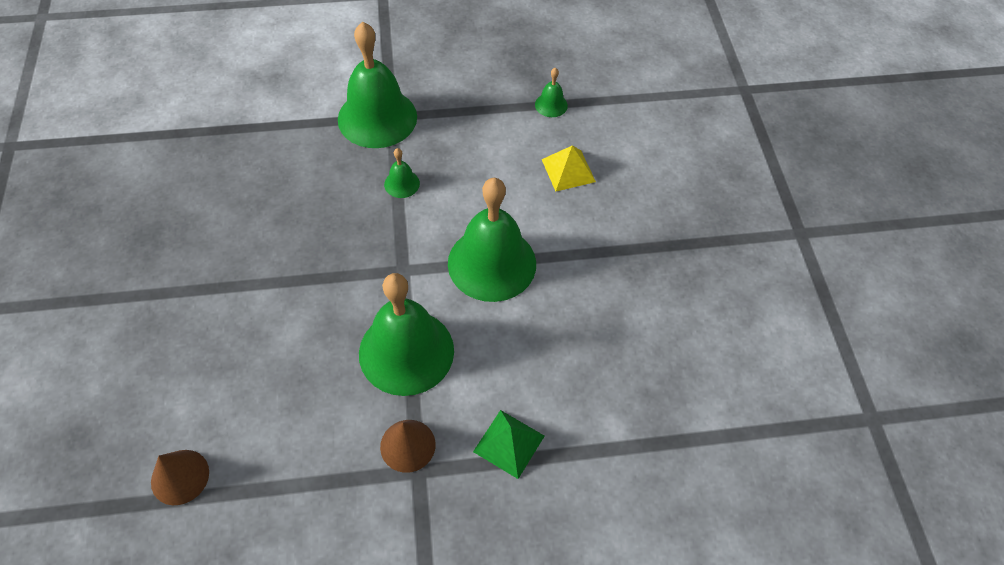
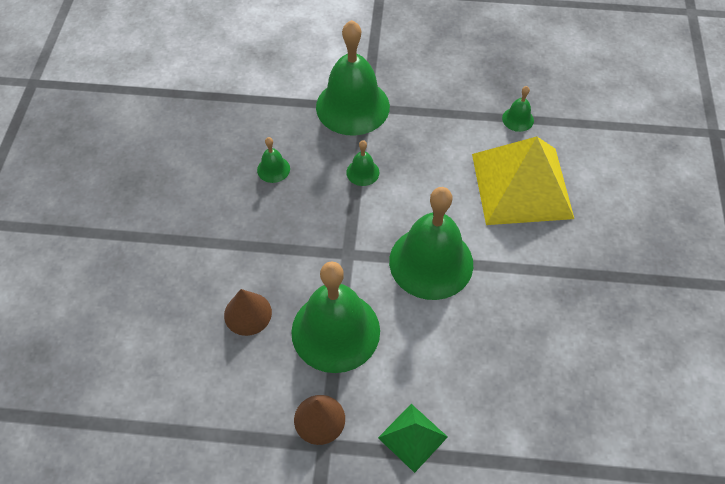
camera: 15 degrees right, 0 degrees up
brown cone [151,450,209,505] -> brown cone moved to [224,289,272,336]
yellow pyramid [542,146,596,192] -> yellow pyramid [472,137,574,225], size x2.12
none -> green bell [257,137,290,183]

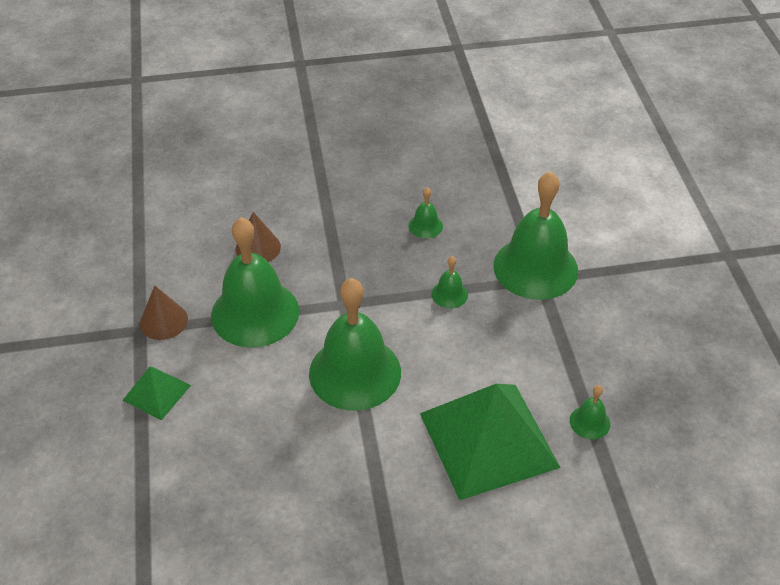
camera: 75 degrees right, 10 degrees down
yellow pyramid [472,137,574,225] -> green pyramid [420,384,561,500]

